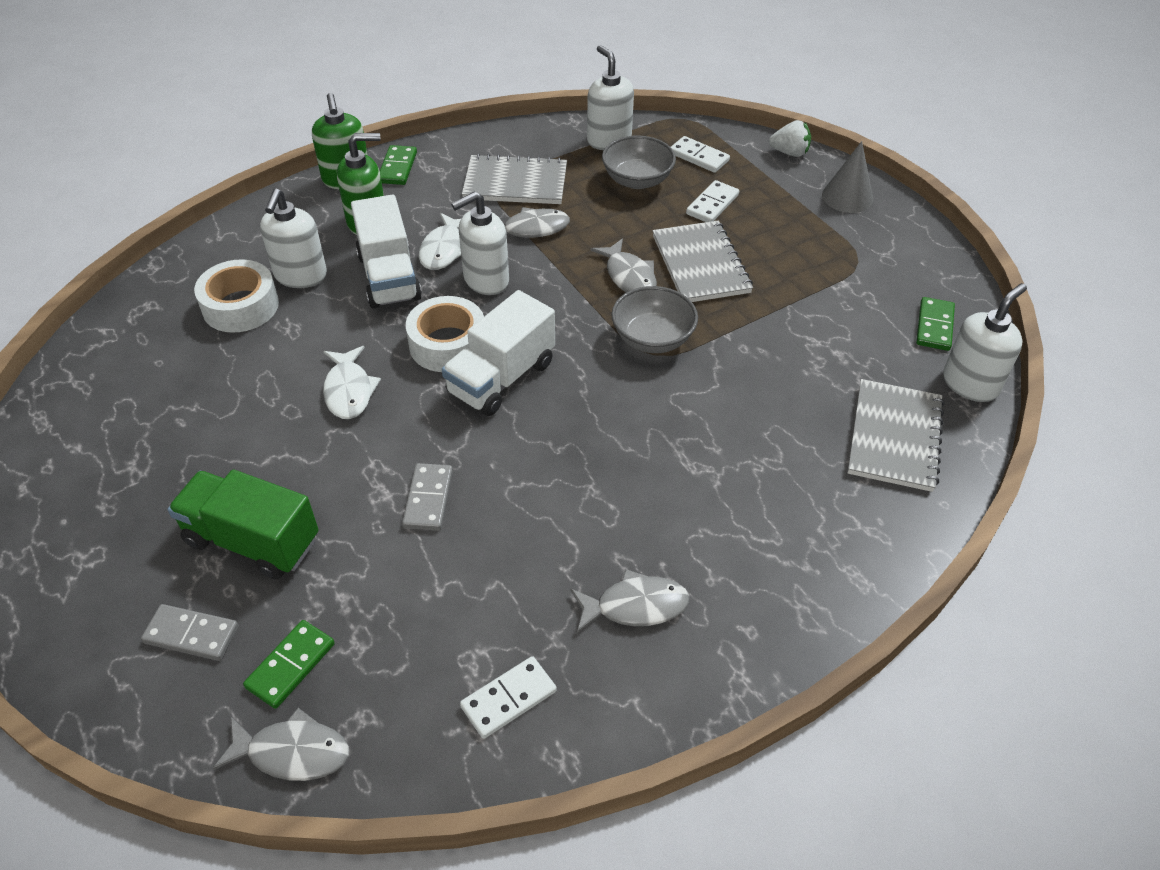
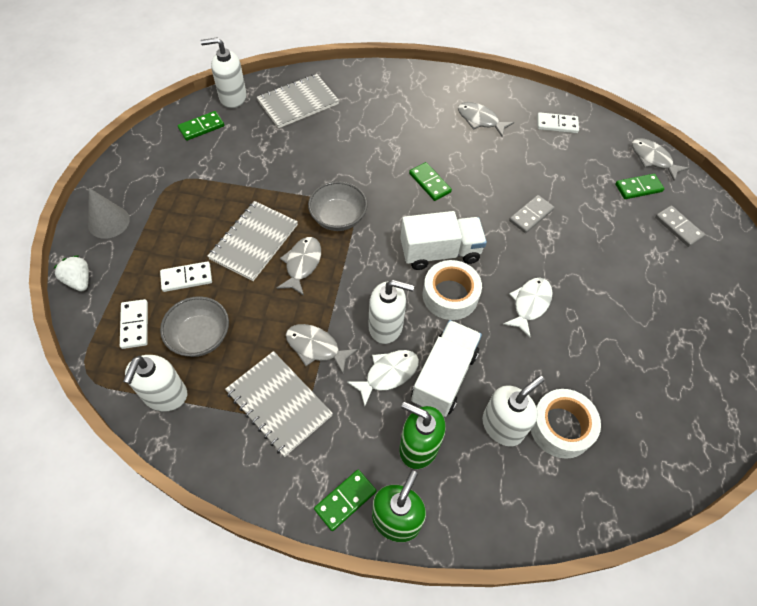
camera: 140 degrees left, 10 degrees up
green truck [167,470,319,579] -> none
none -> green domino [409,162,452,201]

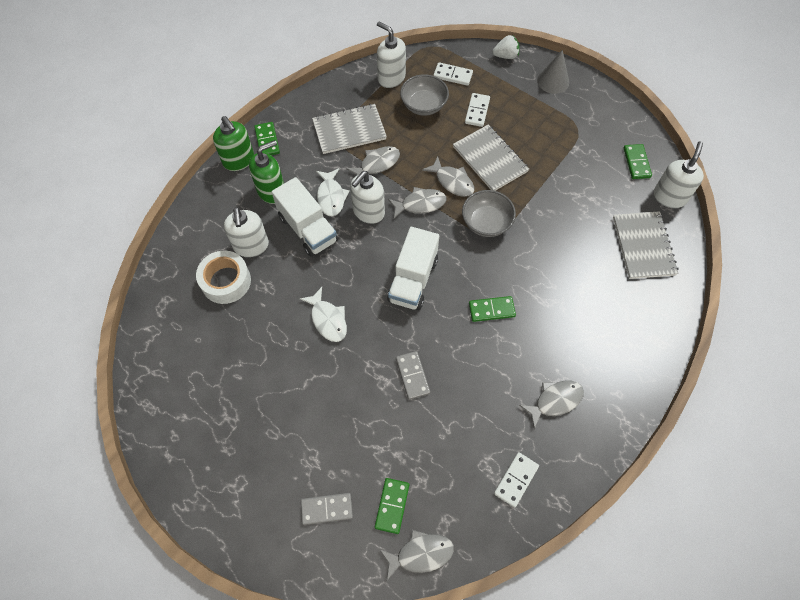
camera: 120 degrees right, 5 degrees up
white tape [423,260,482,320] -> none
none -> grey fish [388,187,446,219]

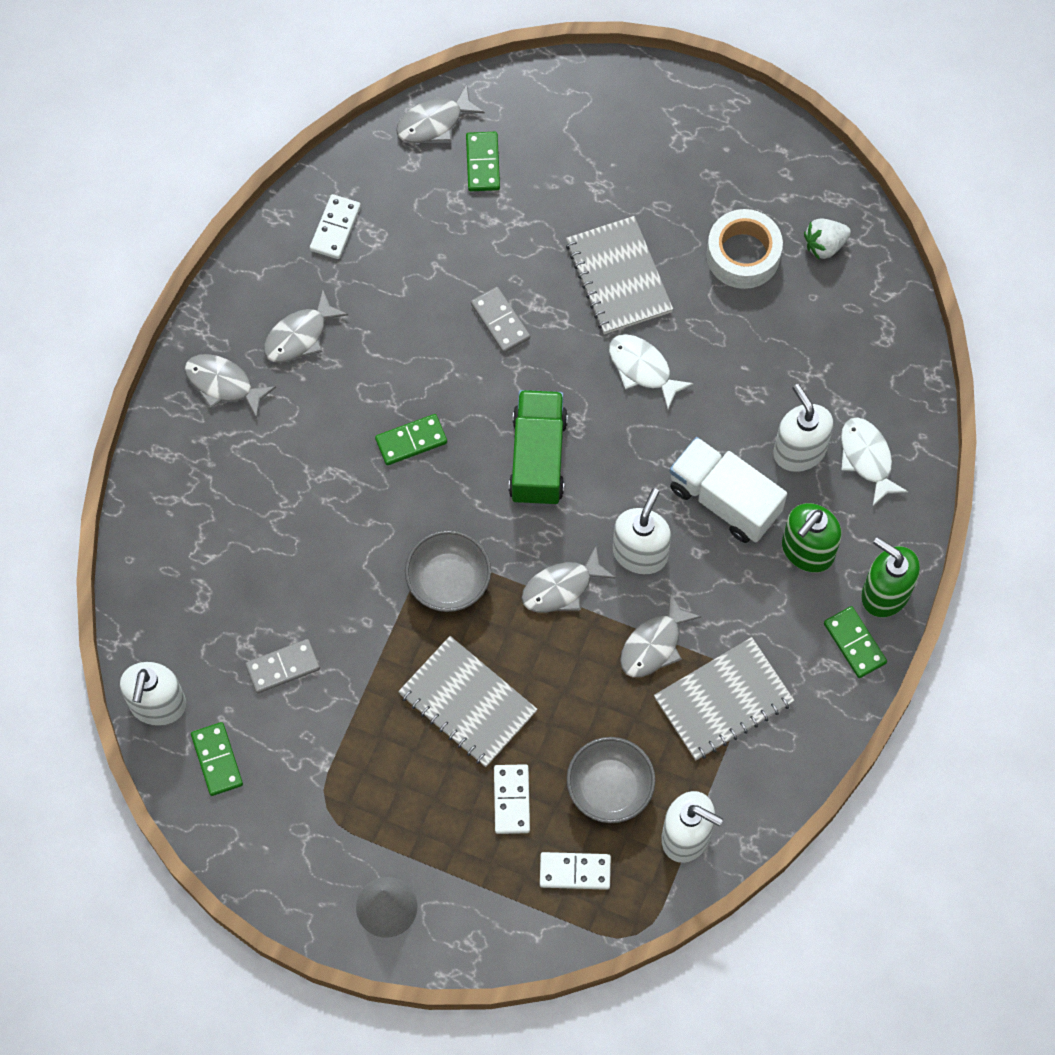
camera: 165 degrees right, 5 degrees up
white tape [196,251,251,304] -> white tape moved to [707,209,783,289]
grey domino [301,493,353,525] -> grey domino moved to [245,639,320,694]
white fish [316,168,350,217] -> white fish moved to [841,418,908,506]
white truck [387,227,439,310] -> green truck [509,390,568,506]
grey fish [422,156,474,197] -> grey fish moved to [185,354,276,419]
white strawberry [492,35,519,59] -> white strawberry moved to [804,219,851,260]
grey notebook [613,211,679,279] -> grey notebook moved to [566,216,673,334]

